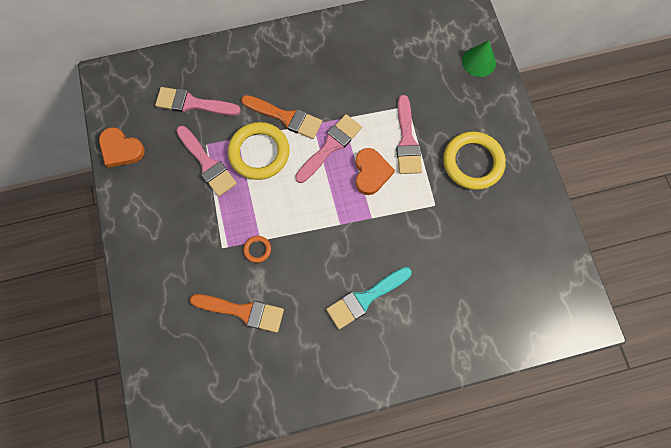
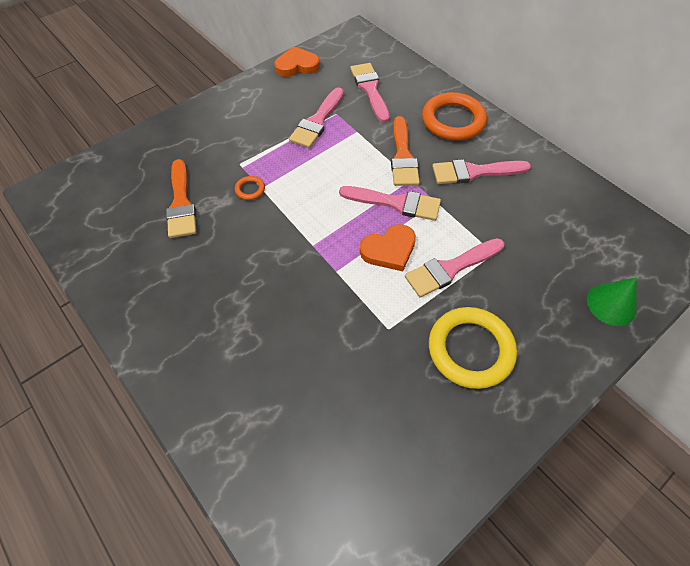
camera: 65 degrees right, 15 degrees down
orange heart [99,127,145,168] -> orange heart turned 75 degrees clockwise [274,46,320,77]
yellow ring [228,122,290,180] -> none
turquoise brush [326,267,412,329] -> none
none -> orange ring [422,92,487,141]
none -> pink brush [432,159,531,184]

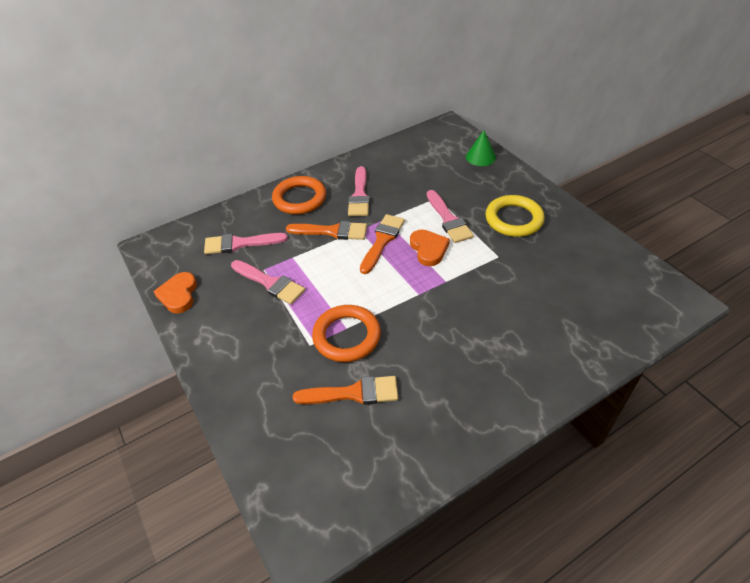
camera: 80 degrees left, 10 degrees down
orange ring [235,176,265,200] -> orange ring [312,305,381,362], size x2.33
pink brush [339,186,441,221] -> orange brush [360,214,405,274]

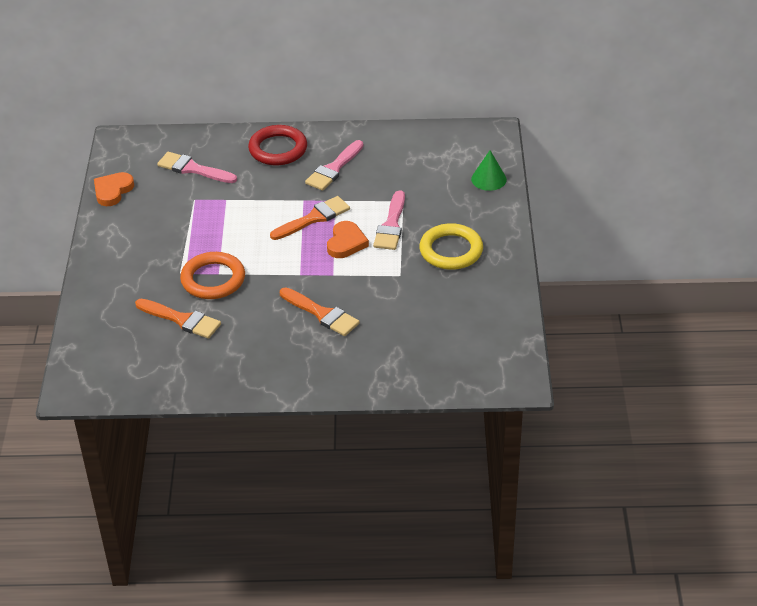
camera: 30 degrees right, 5 degrees down
pink brush [231,260,305,304] -> none
orange ring [272,176,326,214] -> red ring [248,125,307,165]
orange brush [286,221,367,240] -> orange brush moved to [280,287,360,336]

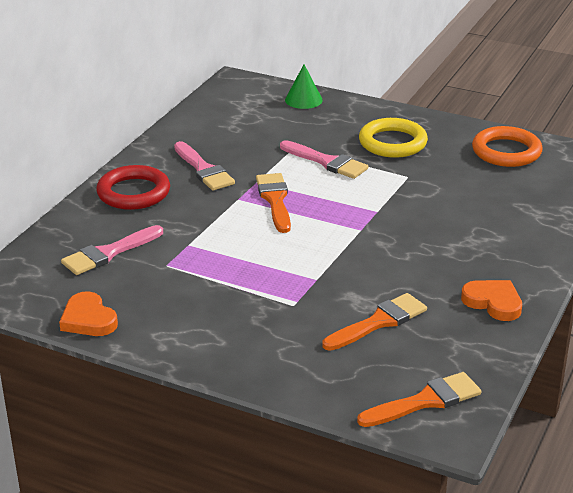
camera: 65 degrees left, 10 degrees down
orange ring [180,252,245,299] -> orange ring moved to [472,126,543,167]
orange brush [280,287,360,336] -> orange brush moved to [357,372,481,427]
orange heart [327,221,369,258] -> orange heart moved to [461,280,522,321]

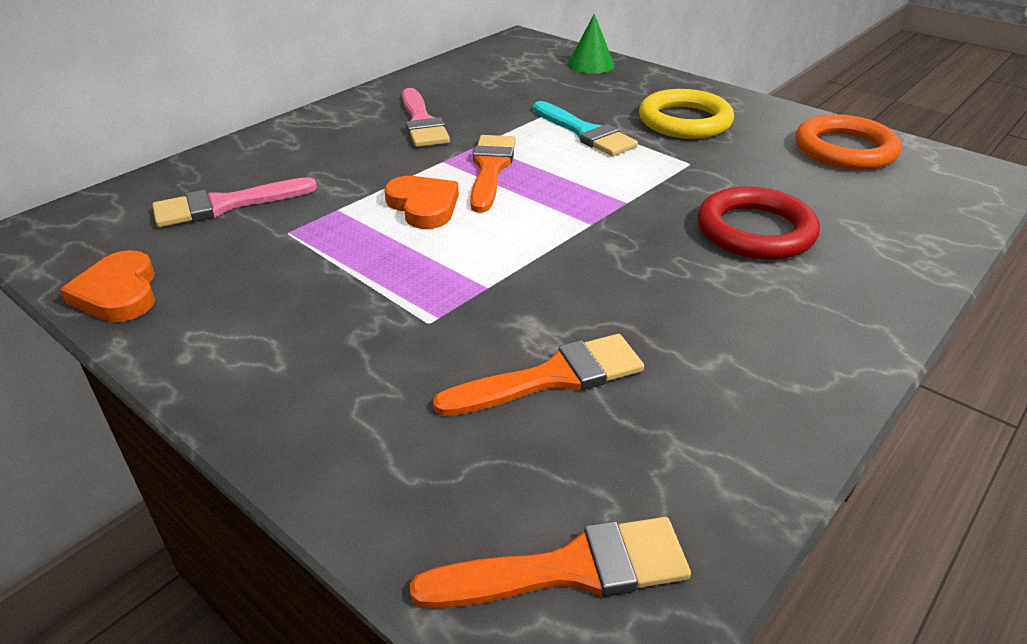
camera: 15 degrees right, 5 degrees up
red ring [96,165,170,210] -> red ring moved to [697,186,820,260]
pink brush [280,140,368,179] -> turquoise brush [533,101,638,156]
orange heart [461,280,522,321] -> orange heart moved to [384,176,459,229]

